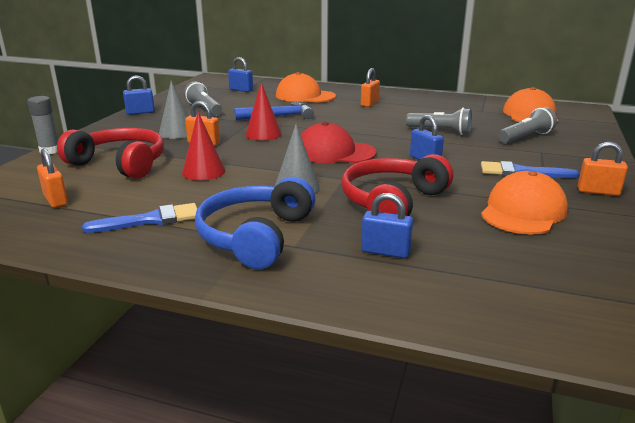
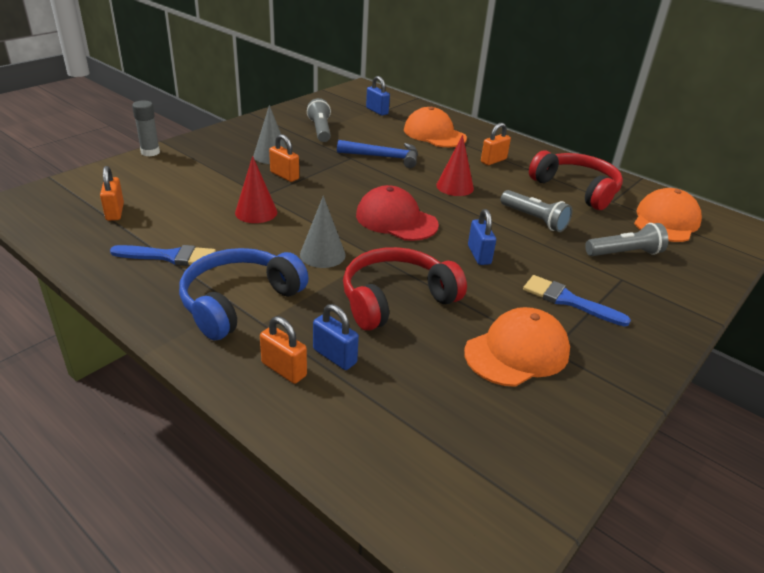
camera: 20 degrees right, 10 degrees up
red headphones [57,128,164,179] -> red headphones moved to [529,150,623,210]
blue padlock [123,75,155,115] -> none
red cone [246,82,282,141] -> red cone moved to [436,135,474,196]
orange padlock [578,141,628,196] -> orange padlock moved to [260,316,307,384]

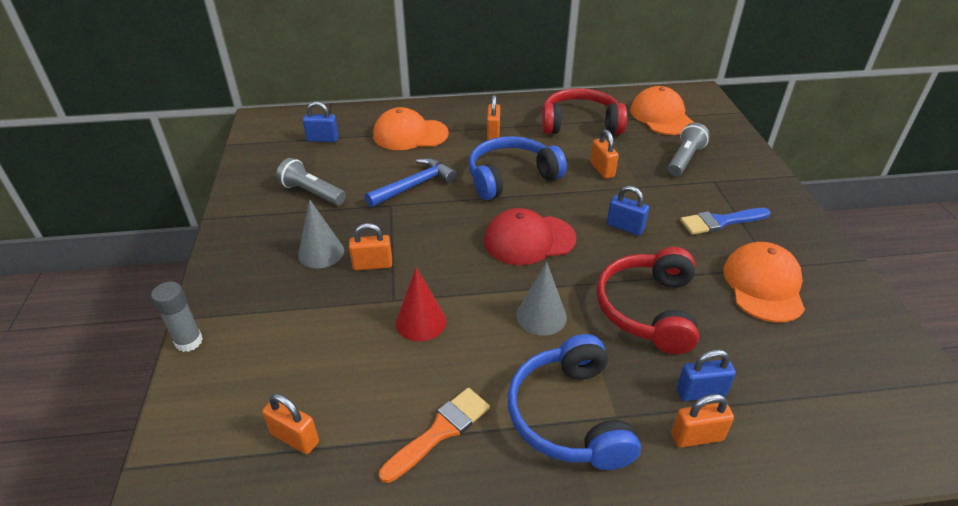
camera: 45 degrees left, 5 degrees up
blue brush [110,245,216,266] -> orange brush [379,388,490,483]
red cone [436,135,474,196] -> blue headphones [469,136,567,200]
grey flashlight [501,190,572,232] -> orange padlock [590,130,619,179]

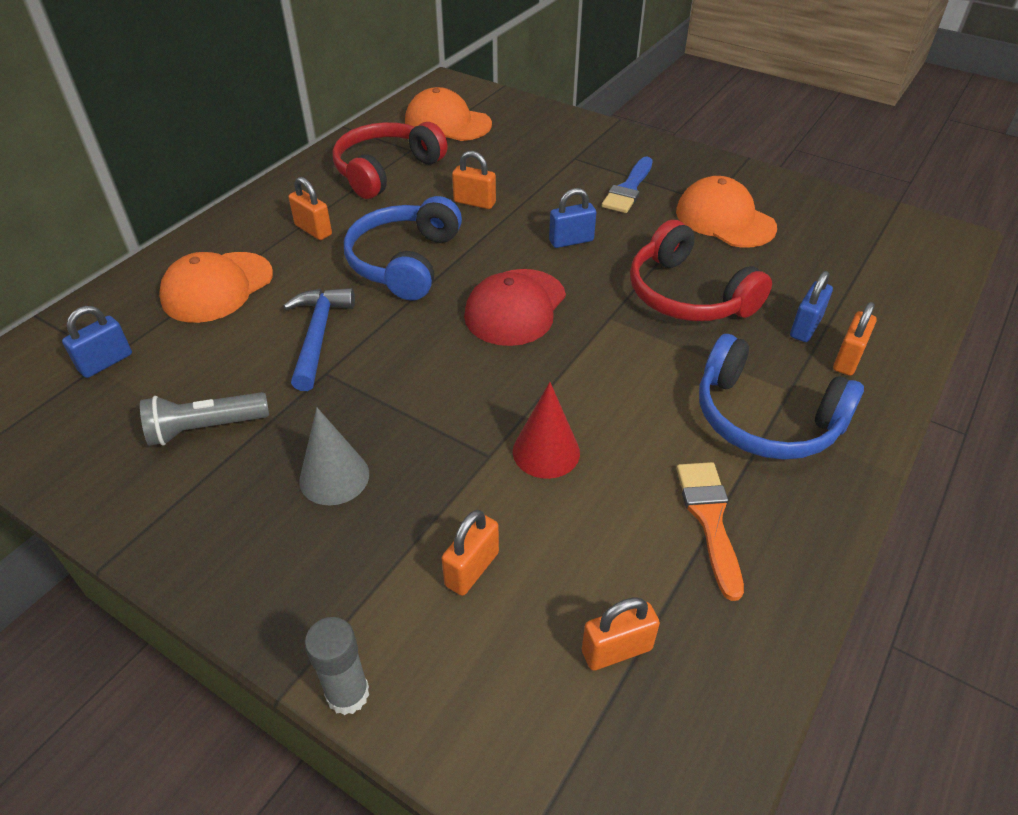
camera: 50 degrees left, 5 degrees up
orange padlock [349,223,392,270] -> orange padlock moved to [442,510,499,596]
grey cone [516,262,567,336] -> none
grey flashlight [667,123,710,176] -> none

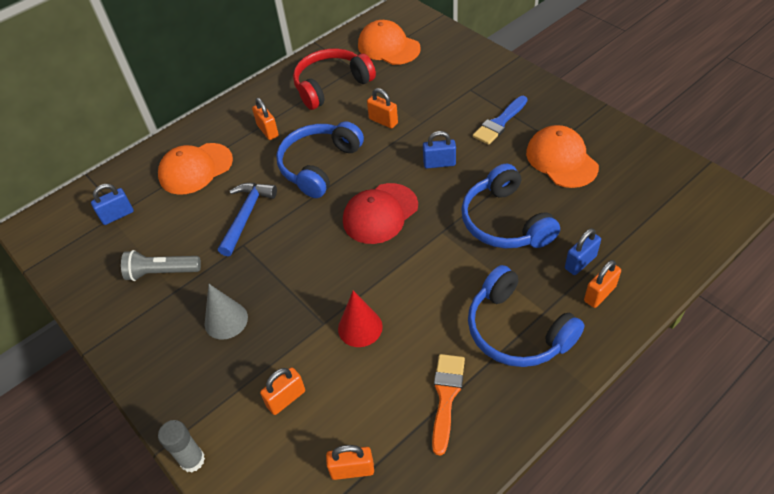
camera: 20 degrees right, 5 degrees up
red headphones [630,220,772,321] -> blue headphones [461,164,560,248]

